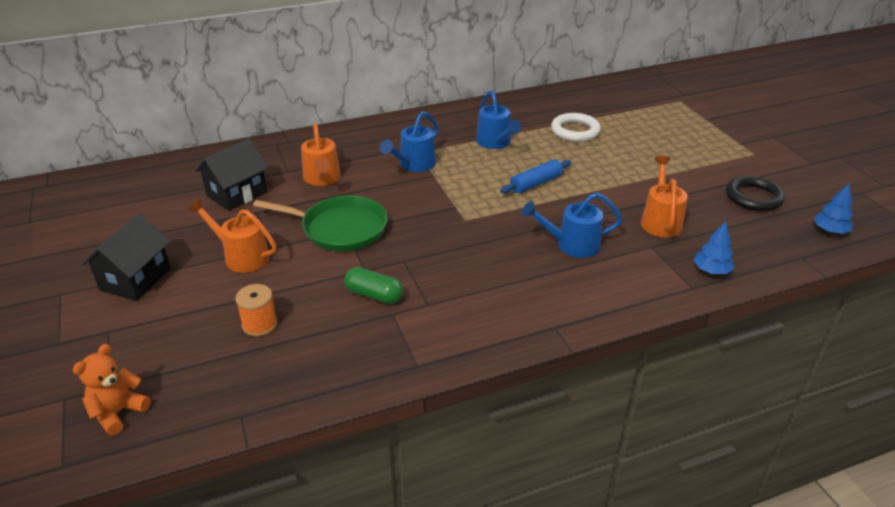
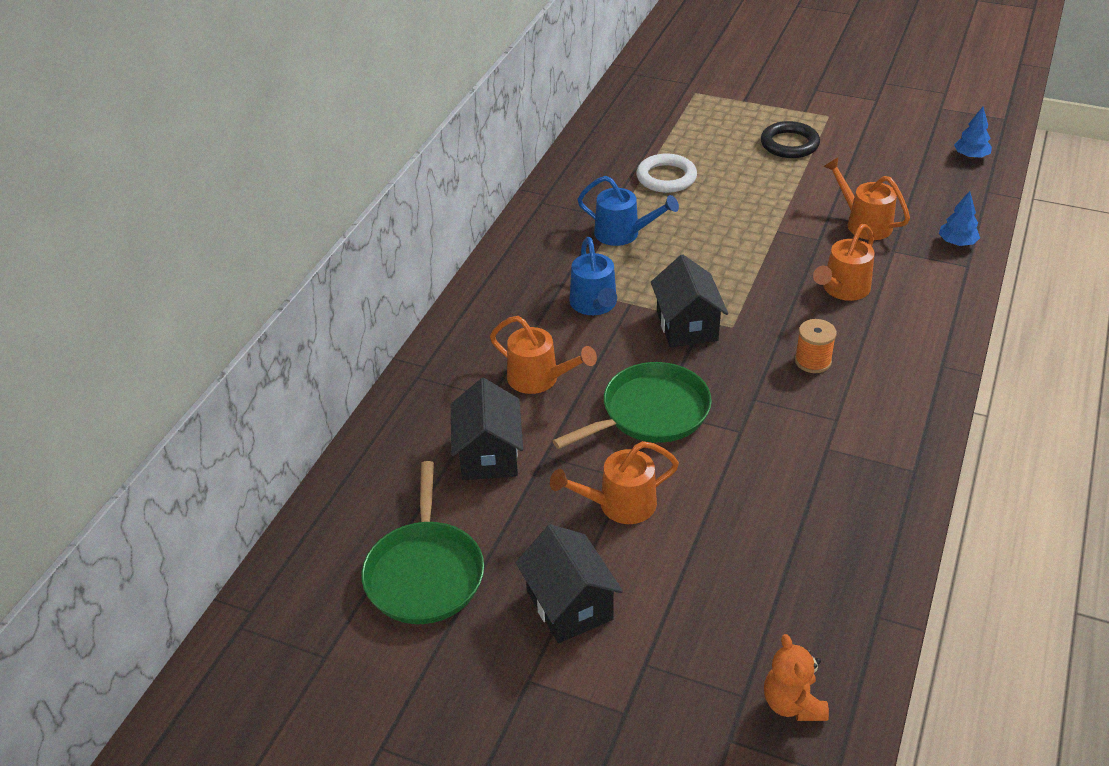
camera: 45 degrees left, 5 degrees up
orange spool [235,284,278,337] -> orange spool moved to [795,319,837,373]
green capsule [344,267,403,304] -> none
blue rolling pin [500,159,571,193] -> none
blue watering can [522,192,622,258] -> orange watering can [813,224,875,301]
black ring [726,176,785,212] -> black ring moved to [761,121,820,158]
none -> green pan [361,461,484,624]
none -> black house [651,255,728,348]

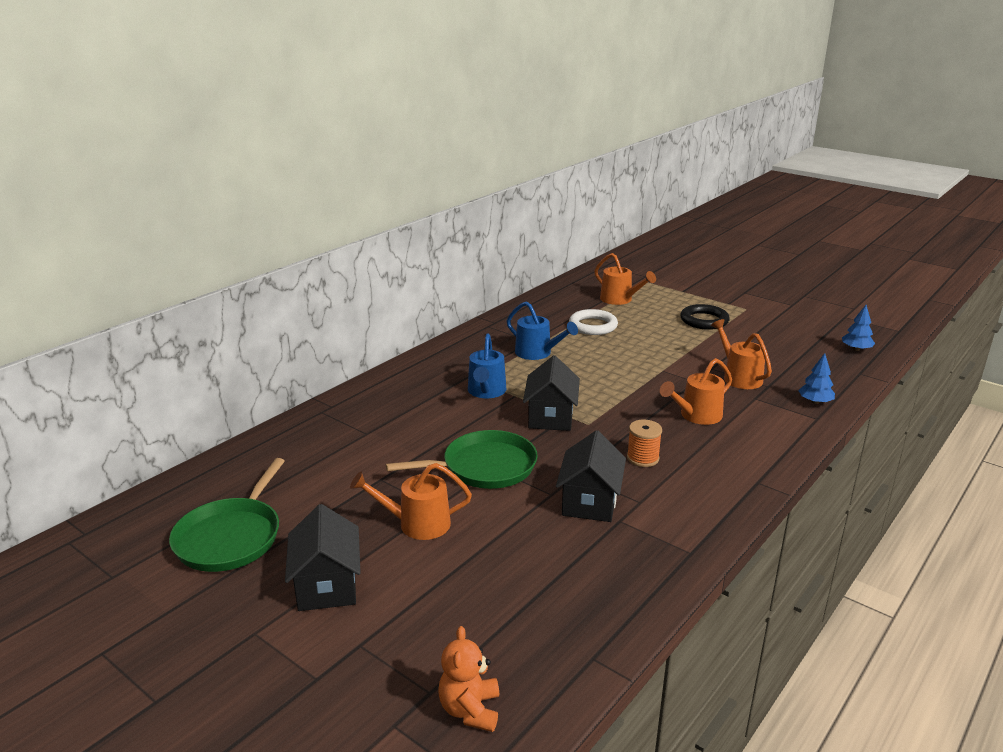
camera: 15 degrees right, 15 degrees down
black house [451,378,523,480] -> black house moved to [556,430,626,522]
orange watering can [490,316,597,394] -> orange watering can moved to [595,253,656,305]

